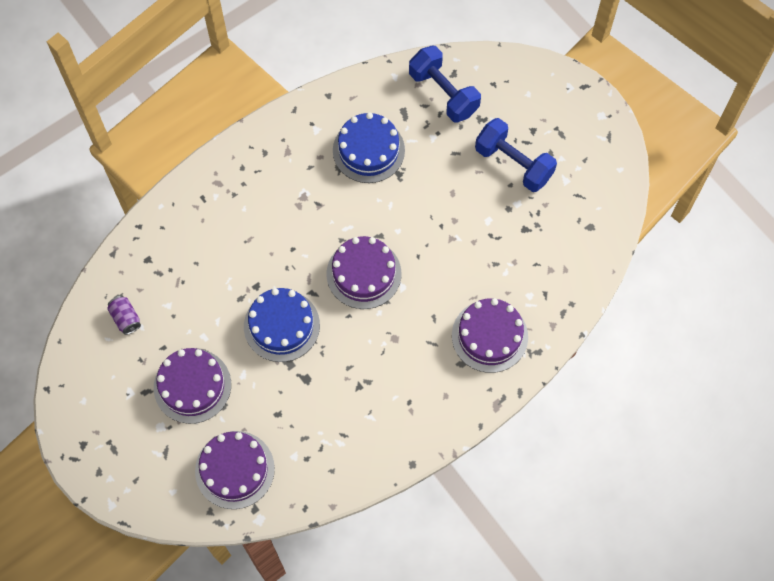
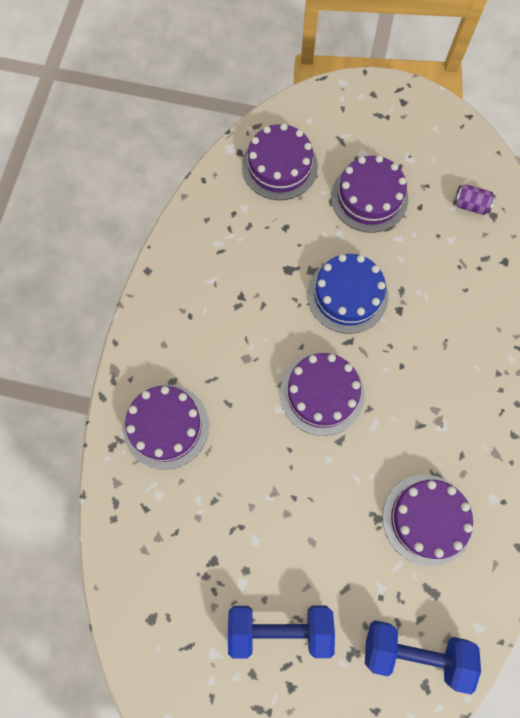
camera: 140 degrees right, 5 degrees up
blue cake [333,112,405,183] -> purple cake [383,475,473,566]

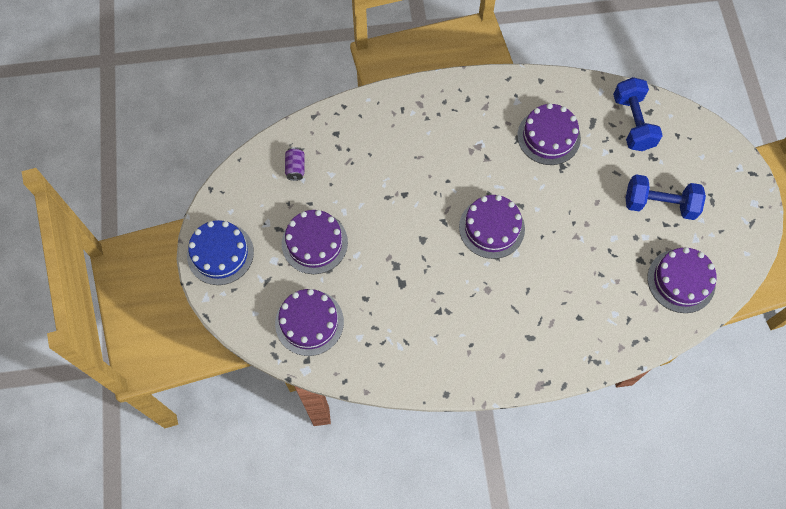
camera: 110 degrees left, 5 degrees down
purple cake [123,385,209,470] -> purple cake moved to [647,247,717,313]
blue dumbbell [228,606,335,659] -> blue dumbbell turned 60 degrees counterclockwise [626,174,706,220]
blue cake [307,254,388,334] -> blue cake moved to [187,220,254,285]

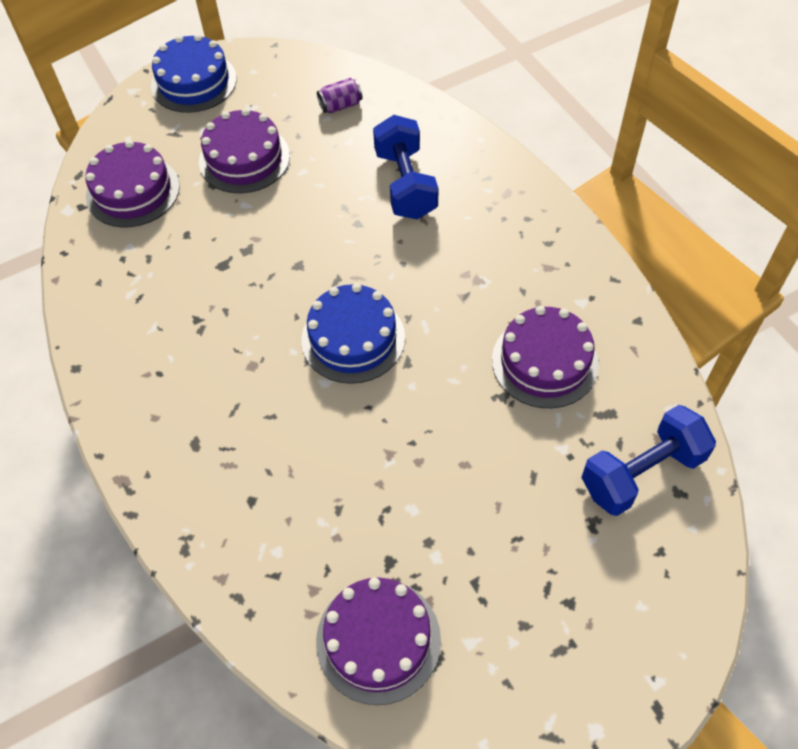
camera: 70 degrees right, 10 degrees down
purple cake [459,195,525,259] -> blue cake [301,283,405,384]
blue dumbbell [626,174,706,220] -> blue dumbbell moved to [373,115,438,219]

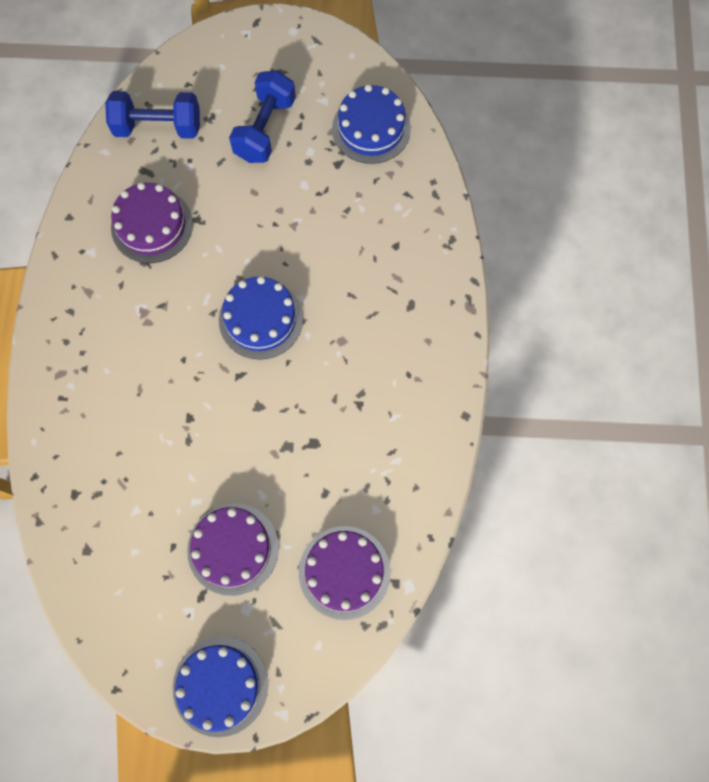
camera: 150 degrees left, 15 degrees up
purple cake [316,578,441,705] -> blue cake [332,84,411,164]
purple can [317,78,362,113] -> none
blue dumbbell [373,115,438,219] -> blue dumbbell moved to [229,70,296,163]

